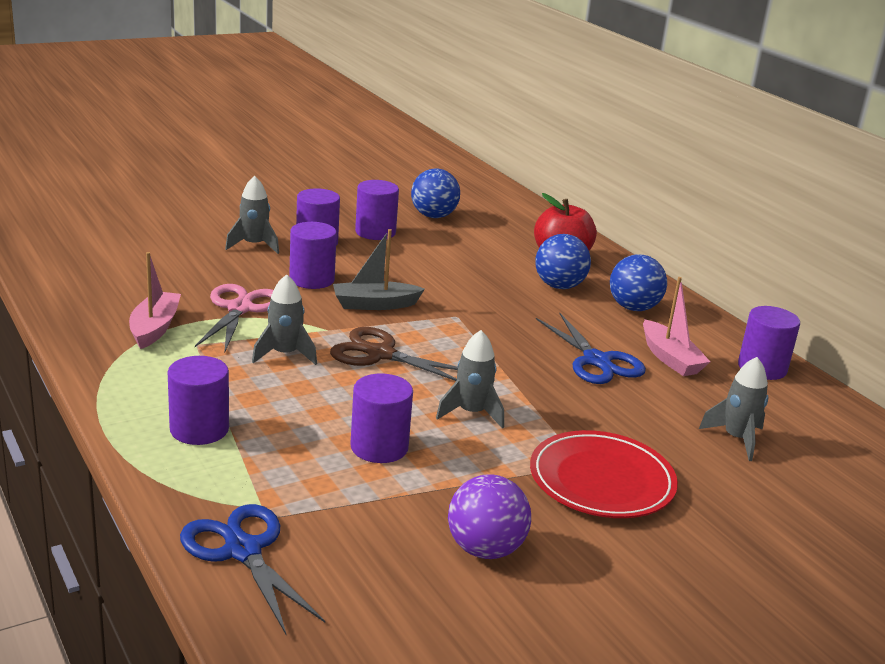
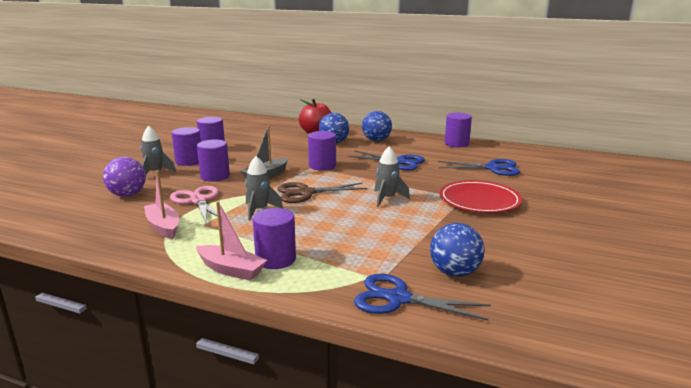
camera: 35 degrees left, 5 degrees down
purple cylinder [350,373,413,463] -> purple cylinder moved to [308,131,336,171]
blue ball [411,168,460,218] -> blue ball moved to [430,223,485,277]
purple ball [448,474,531,559] -> purple ball moved to [103,157,146,197]
pink boat [643,277,710,376] -> pink boat moved to [196,201,267,280]
grey rocket [699,357,769,461] -> blue scissors [438,159,520,176]

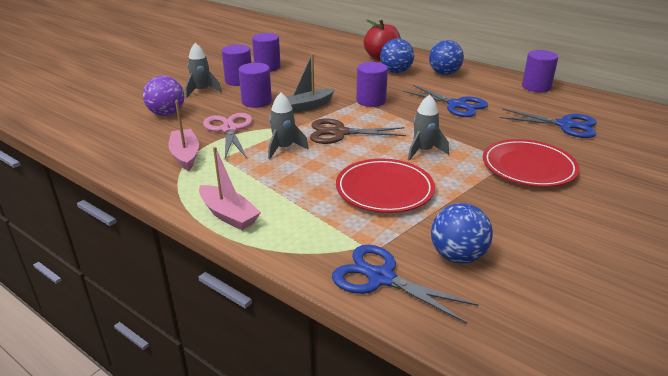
camera: 15 degrees right, 10 degrees up
purple cylinder [253,208,296,269] -> none
none -> red plate [336,159,435,213]

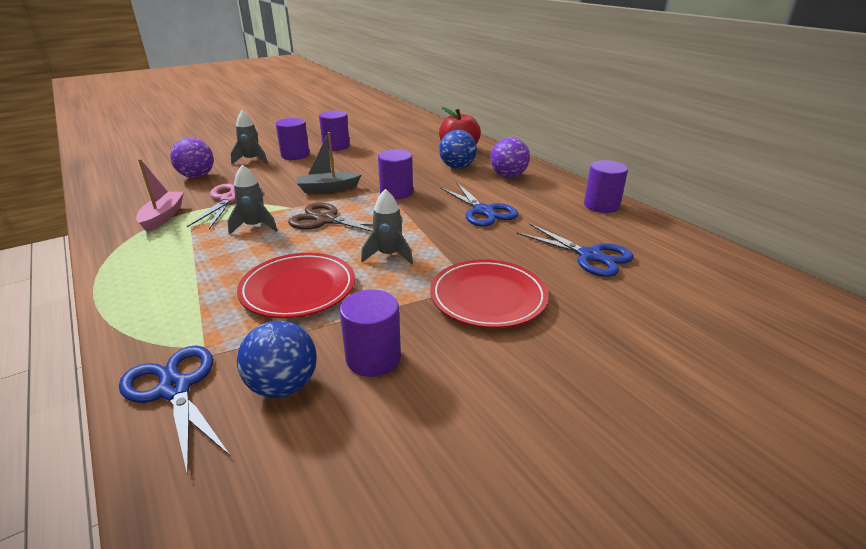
camera: 20 degrees right, 0 degrees up
pink boat [199,147,261,230] -> none
purple cylinder [239,63,272,108] -> purple cylinder moved to [340,289,401,377]
blue ball [429,40,464,75] -> purple ball [490,137,530,178]

